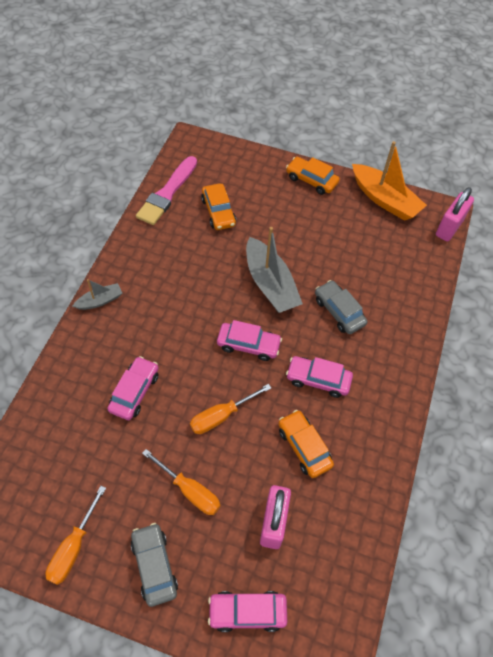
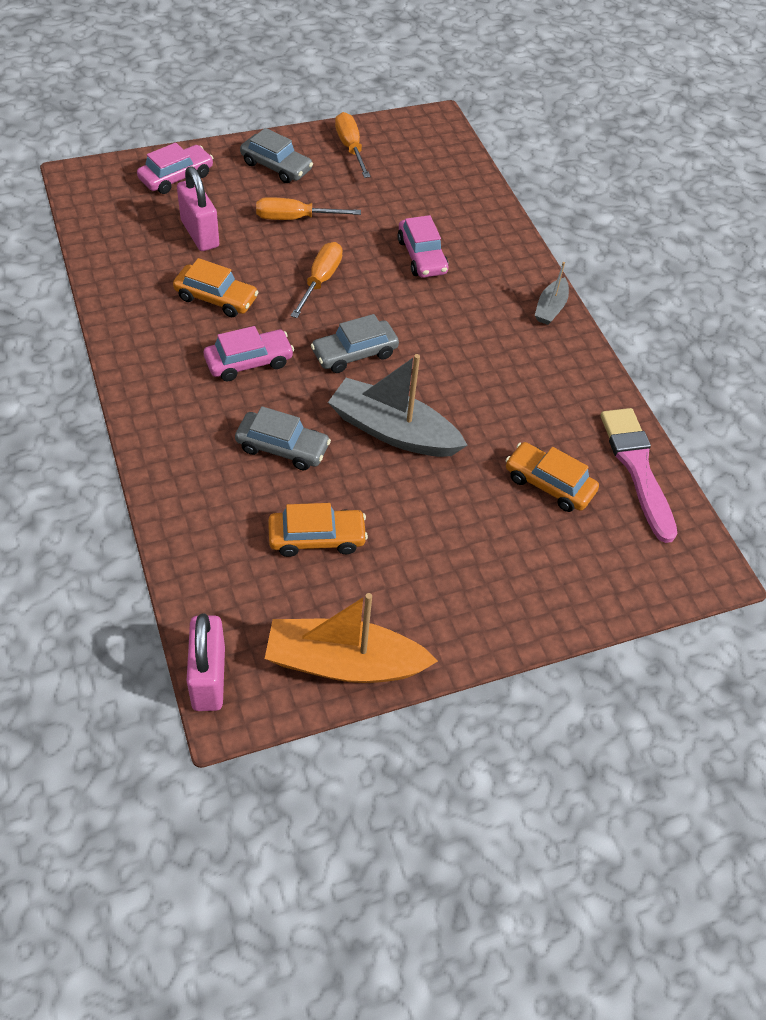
camera: 140 degrees right, 5 degrees down
pink car [217,320,282,361] -> grey car [311,314,399,373]
orange car [286,157,340,195] -> orange car moved to [268,503,368,557]

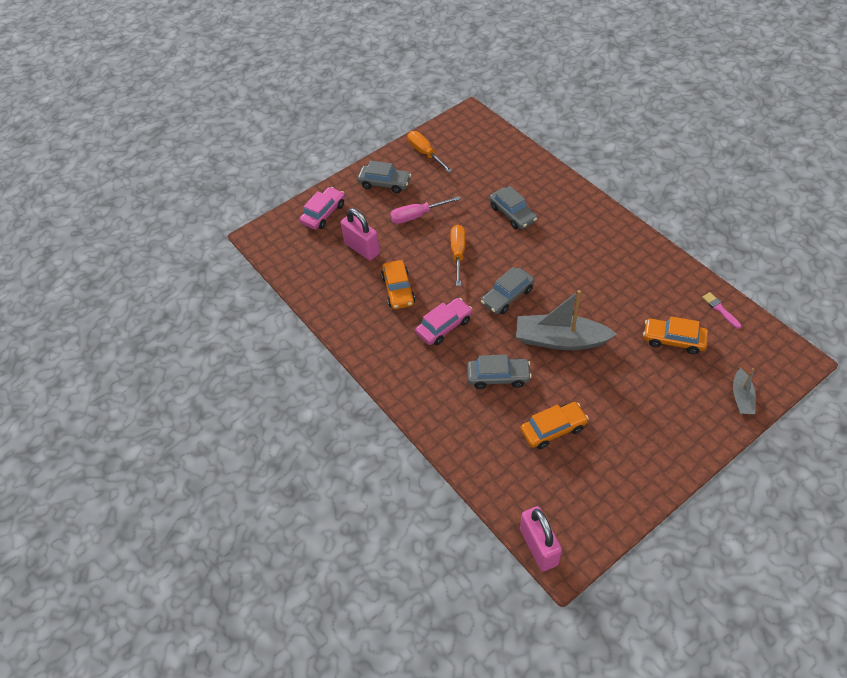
camera: 10 degrees left, 0 degrees up
orange car [173,258,258,317] -> orange car turned 75 degrees clockwise [381,260,415,309]
orange screwdriver [256,197,361,220] -> pink screwdriver [390,196,461,224]
orange boat [265,593,438,683] -> none
pink car [397,215,449,278] -> grey car [489,186,537,229]
grey boat [534,262,569,325] -> grey boat moved to [733,368,756,414]
pink brush [600,408,677,543] -> pink brush [702,292,741,329], size x0.45

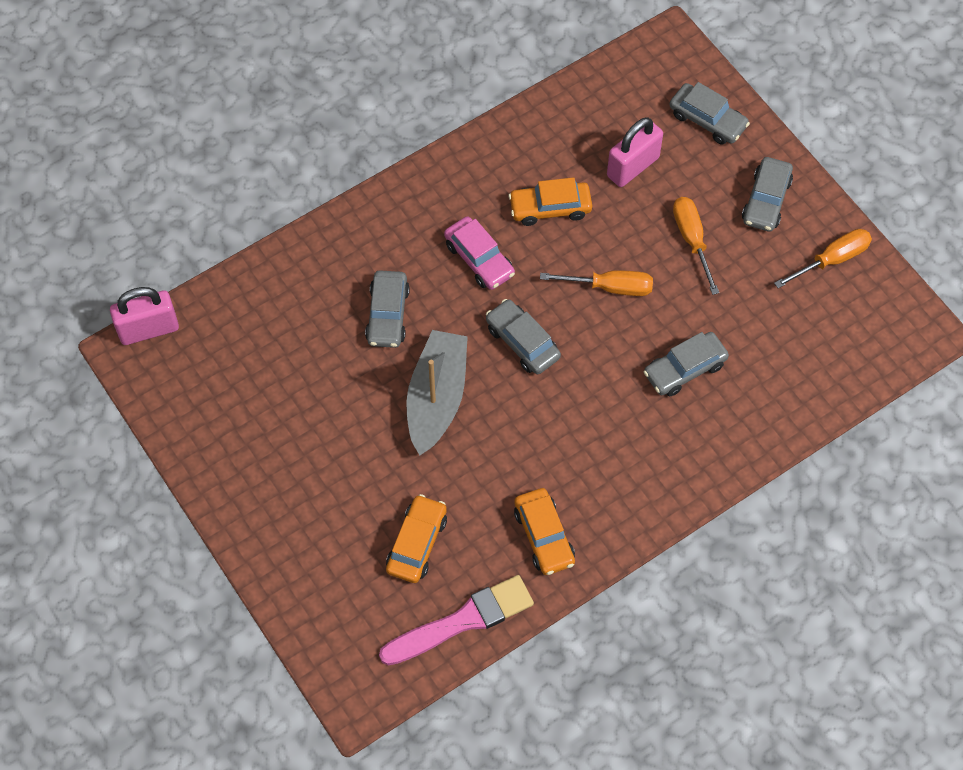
camera: 90 degrees right, 10 degrees up
pink car [299,187,345,230] -> grey car [670,82,750,145]
pink screwdriver [390,196,461,224] -> orange screwdriver [673,197,719,295]
orange car [520,402,589,449] -> orange car moved to [514,488,575,575]
pink brush [702,292,741,329] -> pink brush [379,575,534,665], size x2.20
grey boat [733,368,756,414] -> none

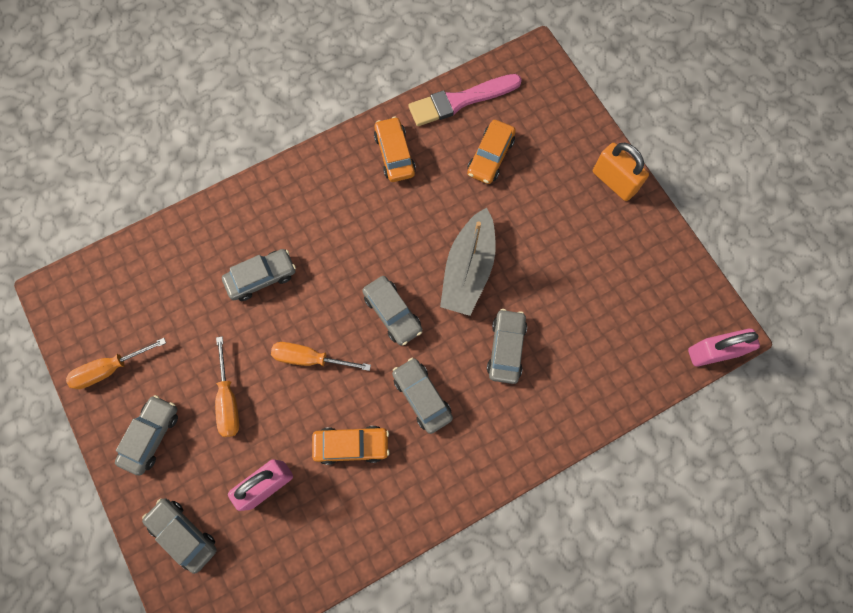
camera: 175 degrees left, 10 degrees up
pink car [444,217,515,290] -> grey car [392,358,453,434]
none -> orange padlock [593,143,649,201]

